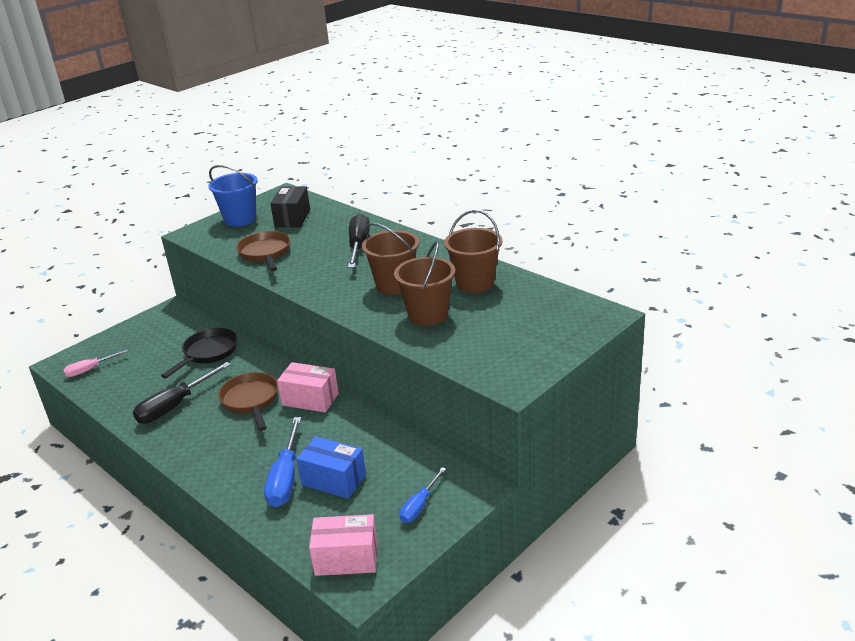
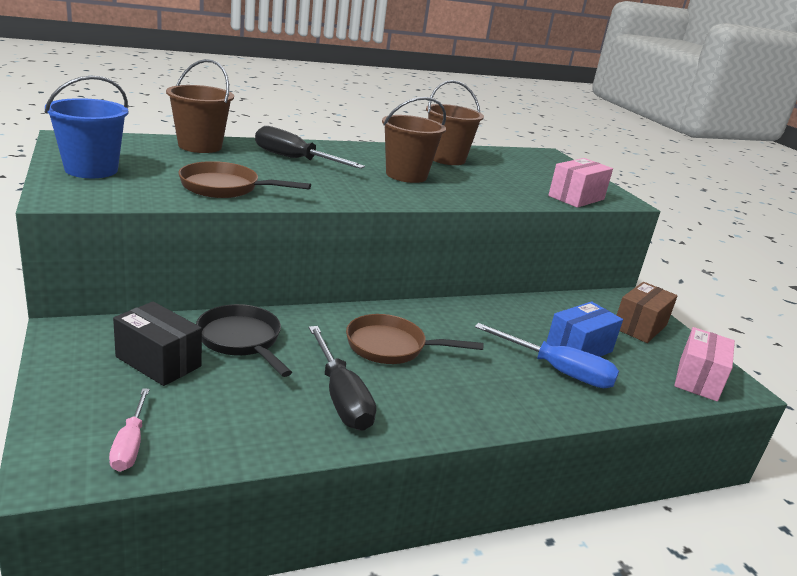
camera: 70 degrees left, 5 degrees down
black box [270,186,310,228] -> black box moved to [113,301,202,386]
pink box [277,362,339,413] -> pink box moved to [548,158,613,208]
brown bucket [394,241,455,326] -> brown bucket moved to [166,59,234,153]
blue screwdriver [400,467,446,523] -> brown box [617,282,678,343]

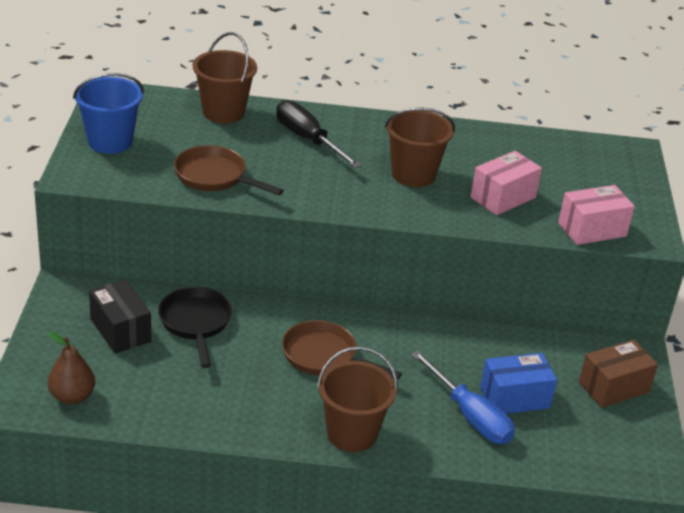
camera: 25 degrees right, 10 degrees up
pink screwdriver [109,388,150,472] -> brown pear [48,332,95,404]
black screwdriver [309,326,376,431] -> none
brown bucket [426,80,484,165] -> brown bucket moved to [317,346,398,452]
pink box [674,327,735,402] -> pink box moved to [471,151,542,215]

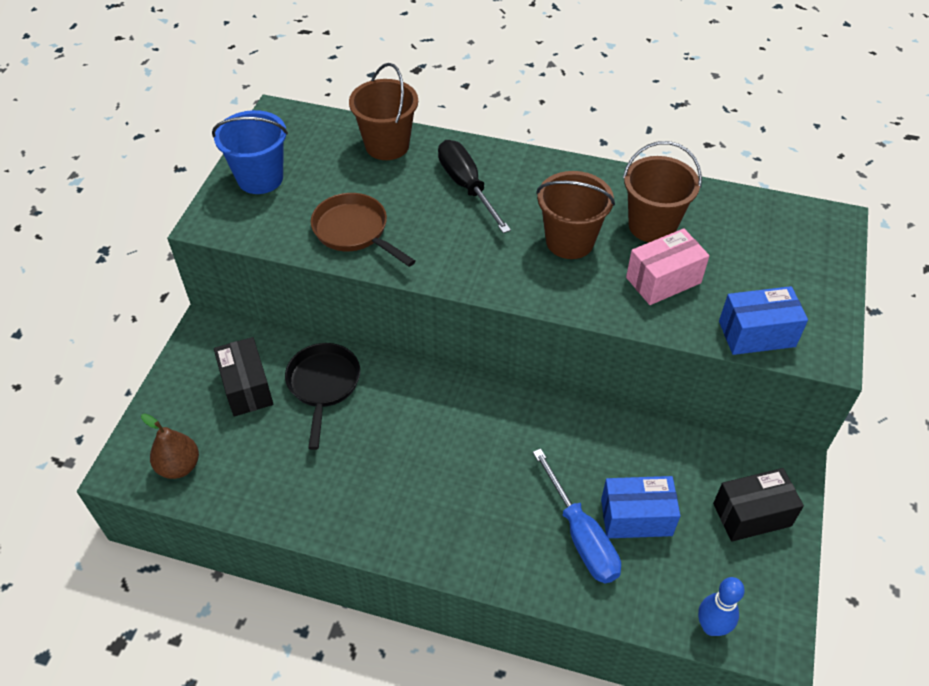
camera: 15 degrees right, 15 degrees up
brown pan [282,320,402,380] -> none
brown bucket [317,346,398,452] -> brown bucket moved to [623,141,702,242]
pink box [558,185,635,245] -> blue box [719,286,808,355]
brown box [579,340,658,408] -> black box [713,468,804,541]
none -> blue bowling pin [698,577,745,636]

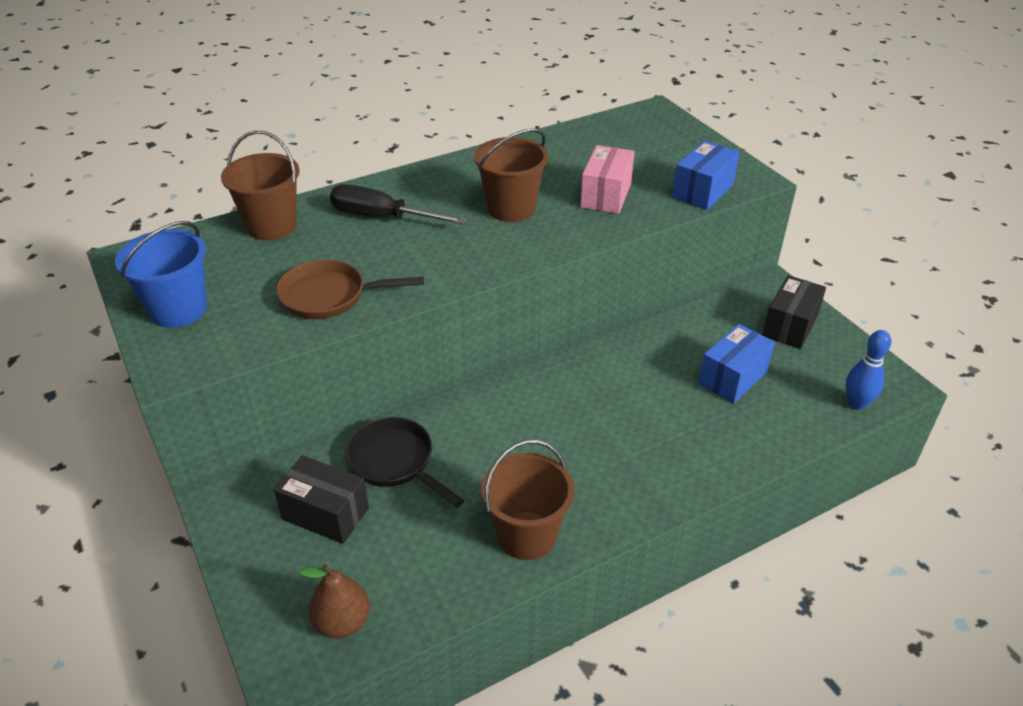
camera: 45 degrees left, 10 degrees down
blue screwdriver [533,449,621,584] -> none
brown bucket [623,141,702,242] -> brown bucket moved to [481,440,575,560]

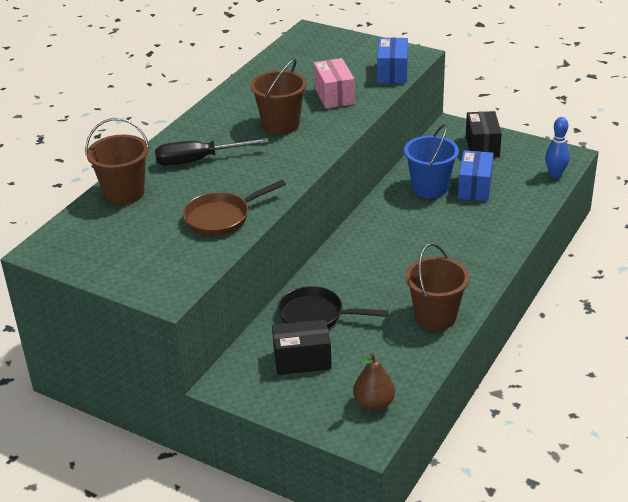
camera: 30 degrees left, 5 degrees down
blue bucket [115,221,207,328] -> blue bucket moved to [404,124,459,198]

